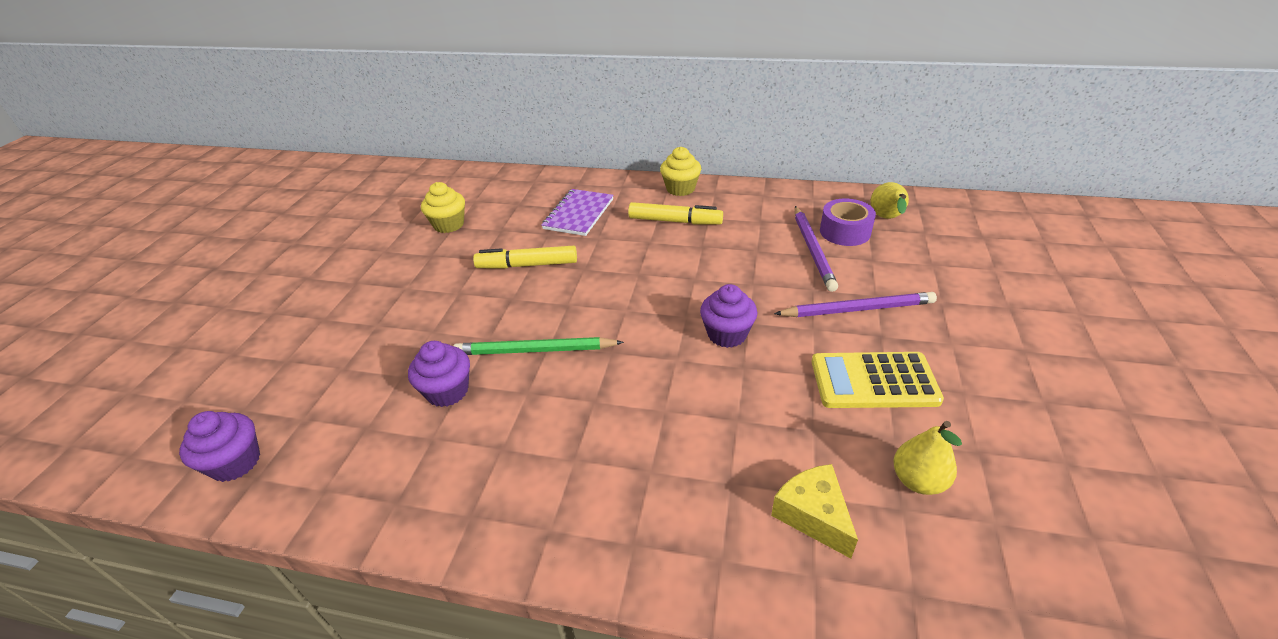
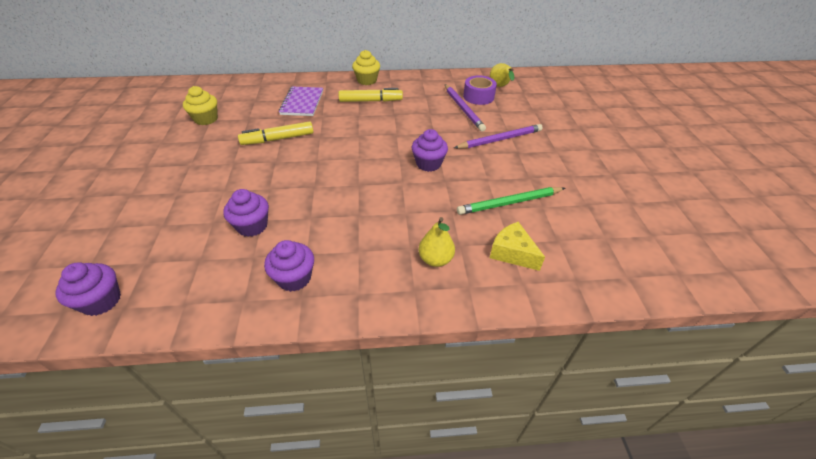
camera: 20 degrees left, 5 degrees up
green pencil [454,337,624,355] -> green pencil moved to [457,187,565,215]
yellow calculator [812,352,944,408] -> none
yellow pear [893,421,962,495] -> yellow pear moved to [419,217,455,267]
none -> purple cupcake [264,240,314,292]

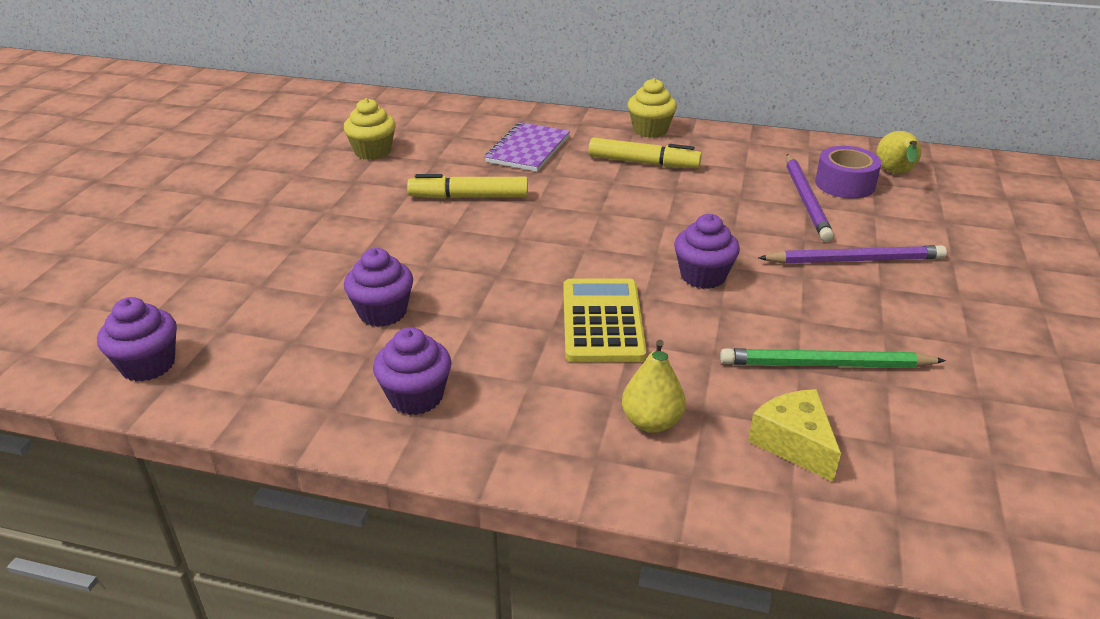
camera: 20 degrees right, 10 degrees down
none -> yellow calculator [563,278,647,362]

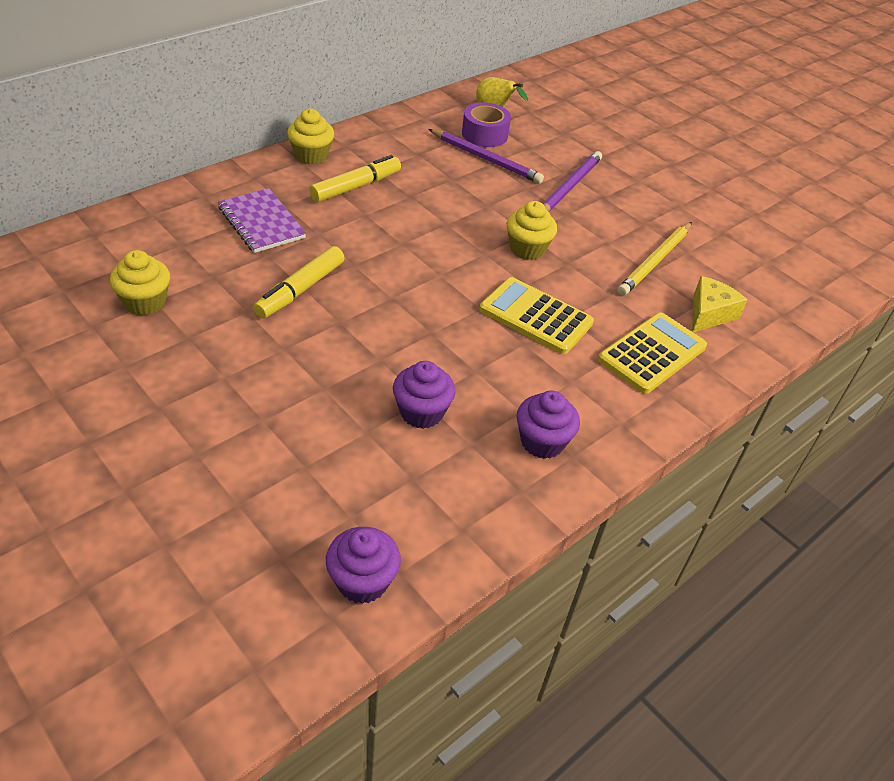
camera: 60 degrees left, 10 degrees up
yellow pear [622,340,686,433] -> yellow calculator [598,313,707,394]
purple cupcake [674,214,740,289] -> yellow cupcake [507,201,557,260]
green pencil [720,348,946,368] -> yellow pencil [618,222,692,296]
yellow cheese [748,389,841,482] -> yellow cheese turned 120 degrees clockwise [692,276,747,332]

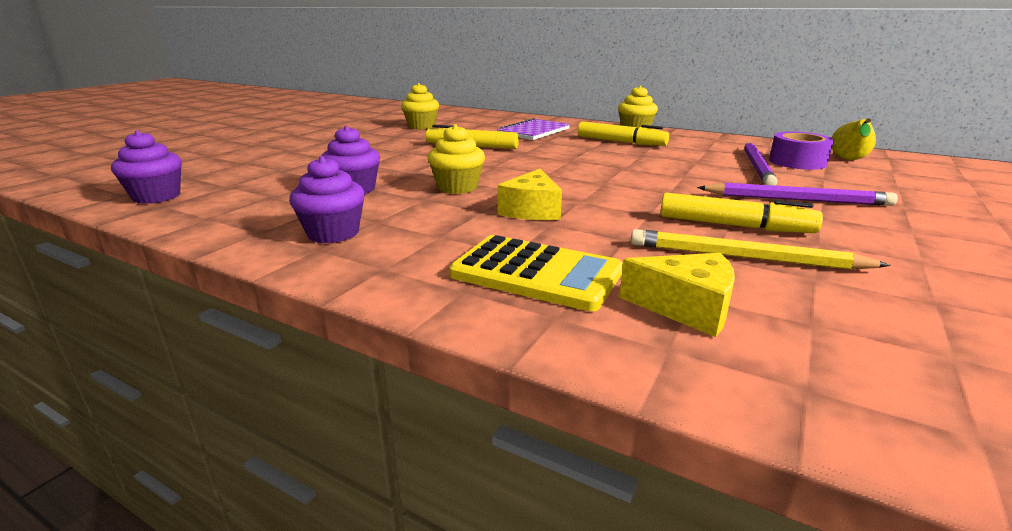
camera: 75 degrees right, 20 degrees down
yellow calculator [479,277,594,354] -> yellow cheese [498,169,562,220]
yellow cupcake [507,201,557,260] -> yellow cupcake moved to [428,124,485,194]
none -> yellow marker [660,193,823,233]

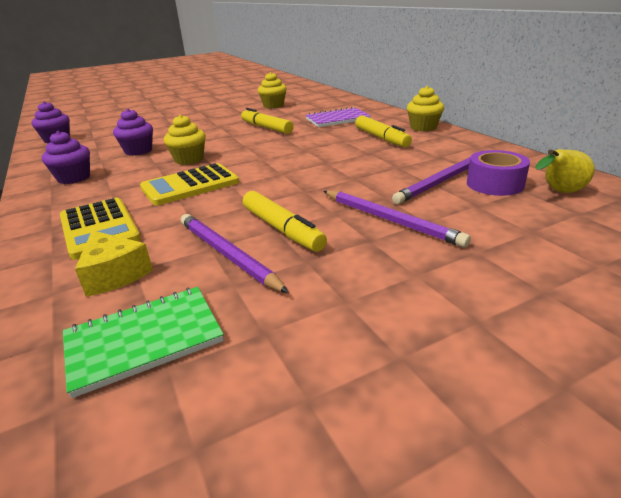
camera: 35 degrees right, 5 degrees up
yellow cheese [498,169,562,220] -> yellow calculator [140,163,239,206]
yellow pencil [631,229,890,270] -> purple pencil [181,214,289,293]
none -> green notebook [63,287,224,398]

